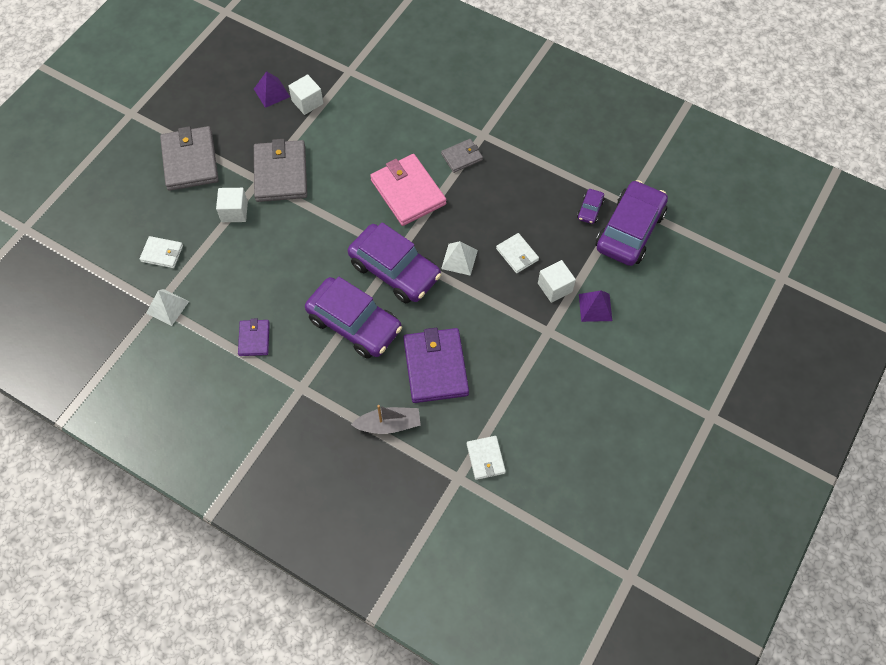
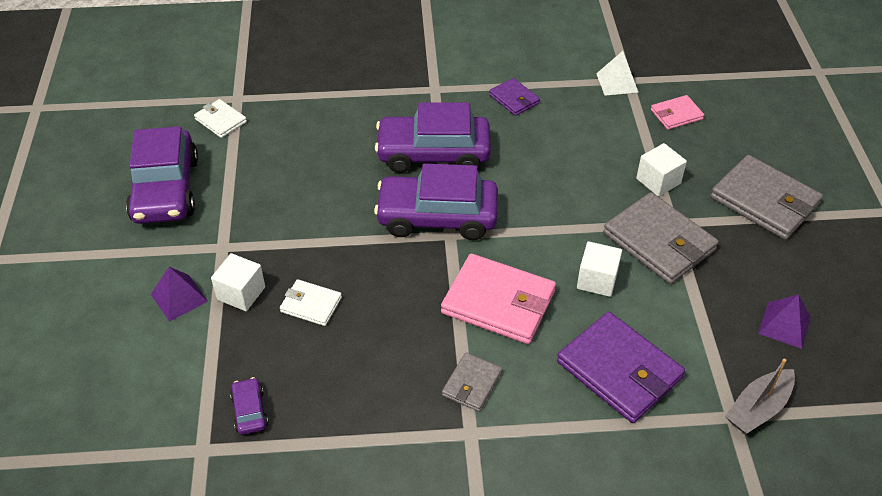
camera: 145 degrees right, 15 degrees down
white wallet [140,236,183,268] -> pink wallet [651,95,704,130]
white cube [289,74,323,115] -> white cube moved to [577,241,622,297]
grey boat [351,405,421,434] -> grey boat moved to [725,359,795,434]
purple wallet [403,328,469,403] -> purple wallet moved to [557,312,685,423]
white pyramid [441,241,478,276] -> none
purple car [596,180,668,266] -> purple car moved to [126,126,198,224]

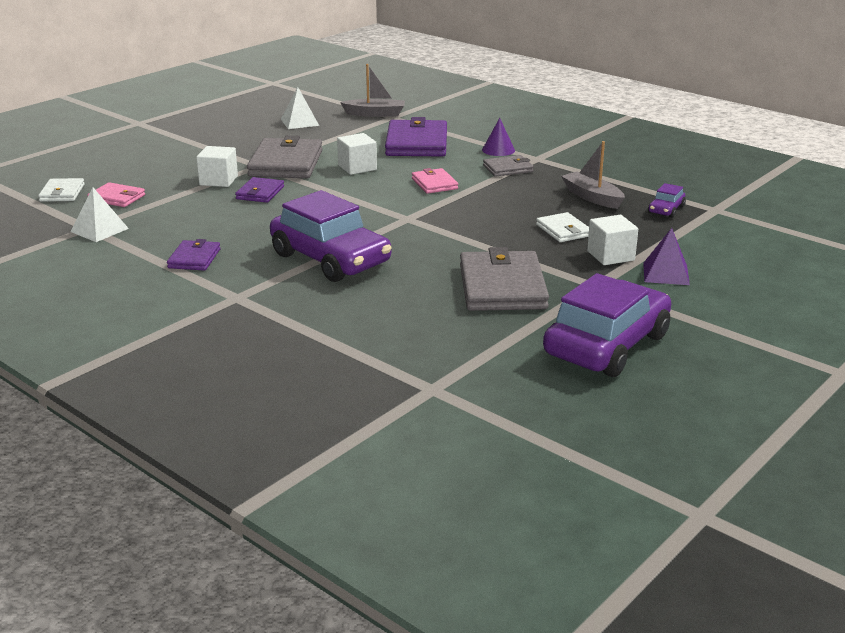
camera: 135 degrees left, 20 degrees down
white wallet [194,99,247,138] -> white wallet moved to [38,178,85,202]
purple car [374,163,498,240] -> none
pink wallet [441,253,556,344] -> pink wallet [412,168,458,194], size x0.53
grey wallet [710,155,823,240] -> grey wallet moved to [460,247,549,311]
purple pyramid [758,294,811,349] -> white pyramid [281,87,319,129]
none -> purple wallet [235,177,284,203]
none -> purple cone [482,118,515,156]
none -> grey boat [562,141,625,209]

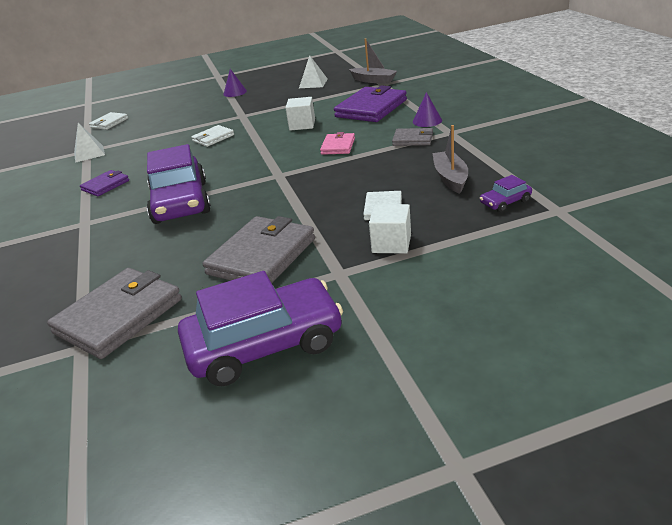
camera: 35 degrees right, 5 degrees up
pink wallet [87,182,145,207] -> none
white cube [196,146,238,187] -> none
purple wallet [235,177,284,203] -> white wallet [191,125,234,147]
grey wallet [247,135,323,178] -> grey wallet moved to [47,268,182,359]
purple pyramid [643,228,690,285] -> none
none -> purple cone [223,69,247,97]

